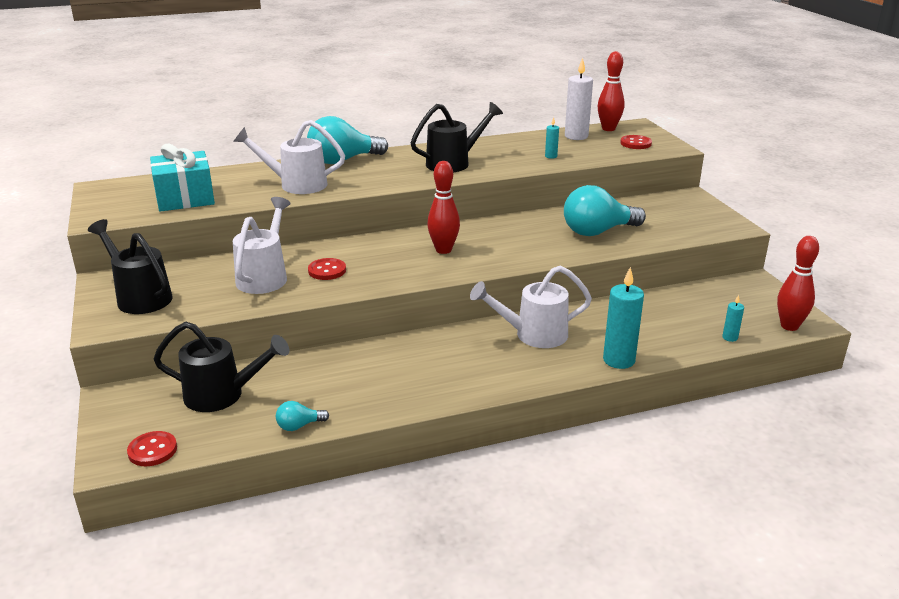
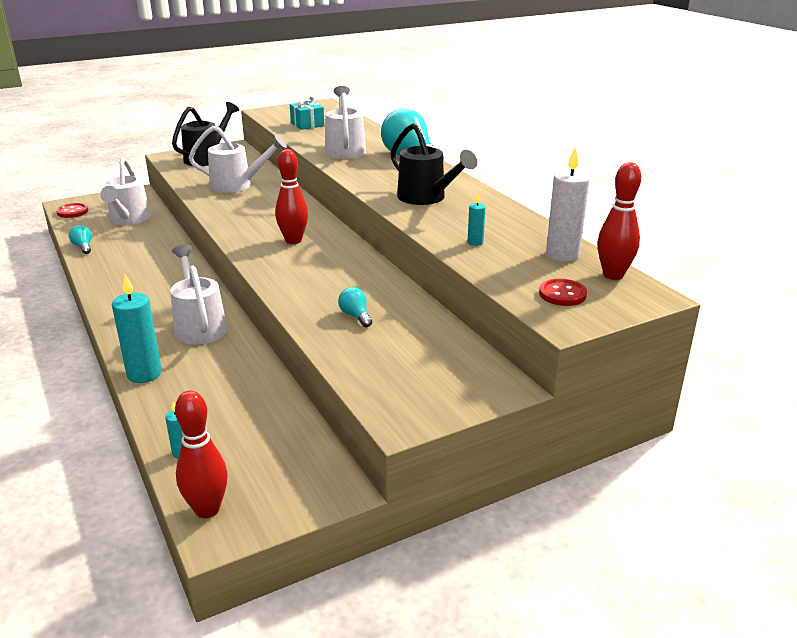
camera: 80 degrees right, 0 degrees up
turquoise gift [150,144,215,212] -> turquoise gift [290,96,324,130], size x0.63
black watering can [154,322,289,412] -> white watering can [100,157,151,225]
red button [308,258,346,280] -> none
turquoise light bulb [564,185,646,236] -> turquoise light bulb [338,287,372,327], size x0.45

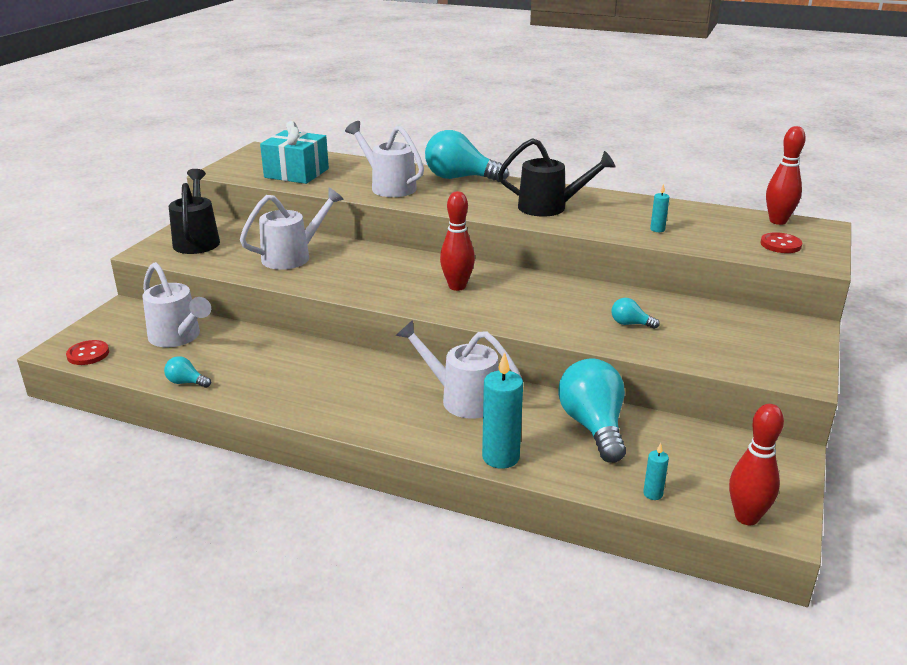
camera: 40 degrees left, 0 degrees up
turquoise gift [290,96,324,130] -> turquoise gift [260,121,329,184], size x1.59
white candle [546,147,590,262] -> none
none -> turquoise light bulb [558,359,626,463]

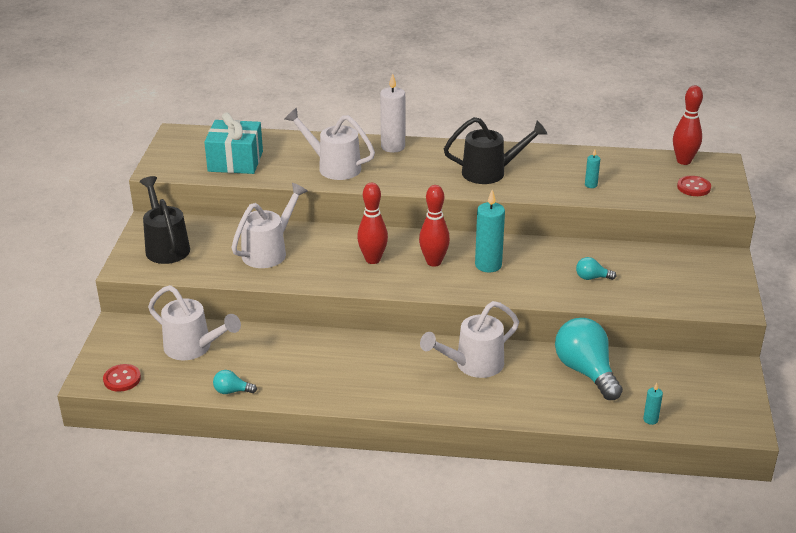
camera: 15 degrees left, 5 degrees up
white watering can [396,320,521,419] -> white watering can turned 45 degrees counterclockwise [420,301,519,378]
turquoise light bulb [425,130,509,182] -> white candle [380,73,405,153]
turquoise candle [482,352,523,469] -> turquoise candle moved to [475,190,505,273]
red bowling pin [729,404,784,525] -> red bowling pin moved to [357,183,388,264]

